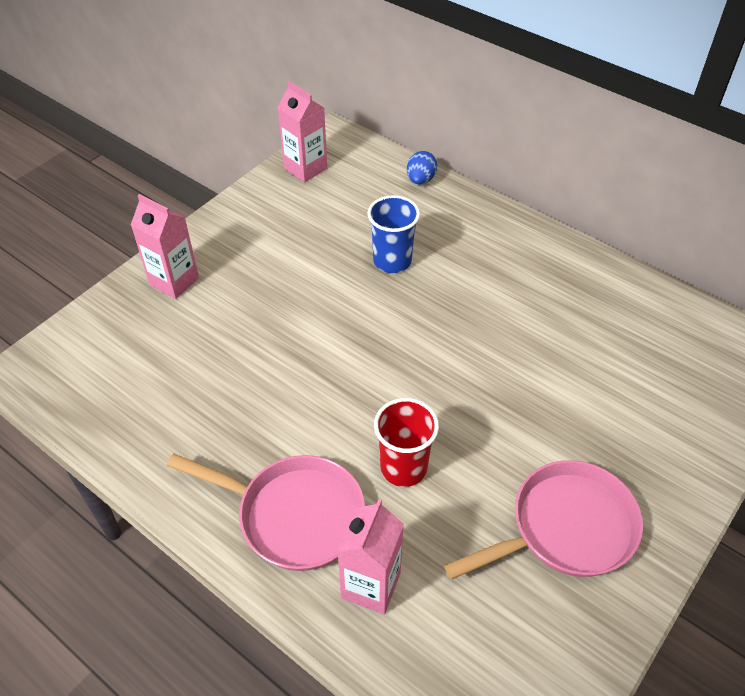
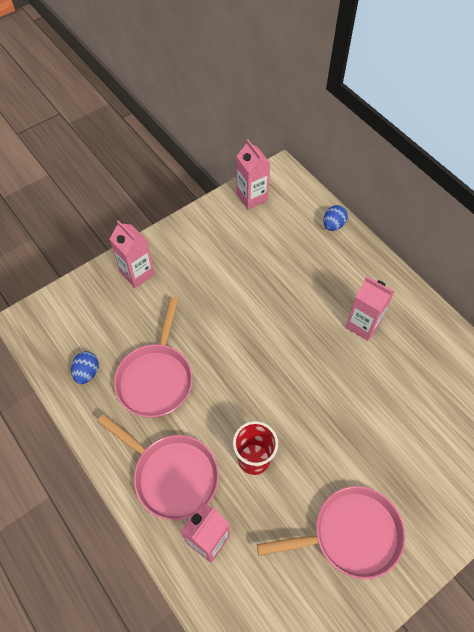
camera: 15 degrees right, 10 degrees up
blue cup [367,195,420,273] -> none
none -> blue egg [71,351,99,384]
none -> pink pan [114,297,193,418]
none -> pink carton [345,276,395,341]

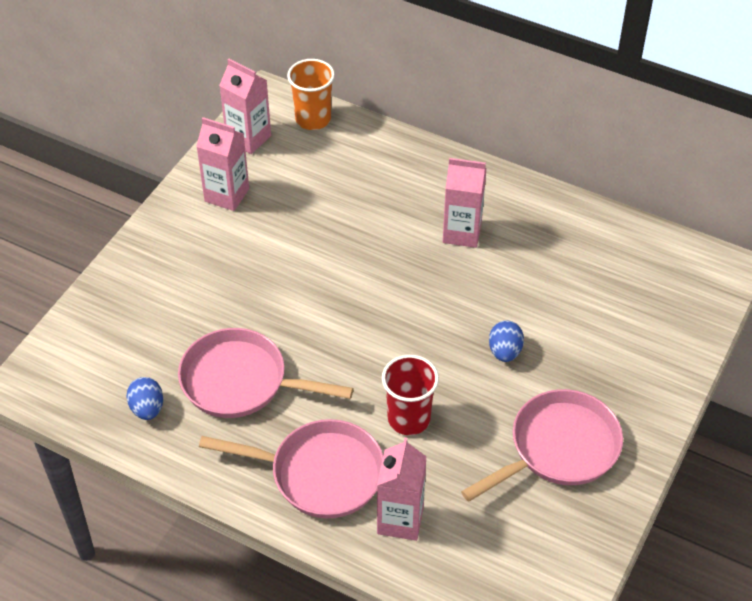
camera: 25 degrees left, 10 degrees down
pink carton [110,220,155,288] -> pink carton moved to [196,117,249,211]
pink pan [114,297,193,418] -> pink pan turned 120 degrees clockwise [178,328,354,418]
blue egg [323,205,348,231] -> blue egg moved to [489,321,524,362]
none -> orange cup [287,59,335,130]

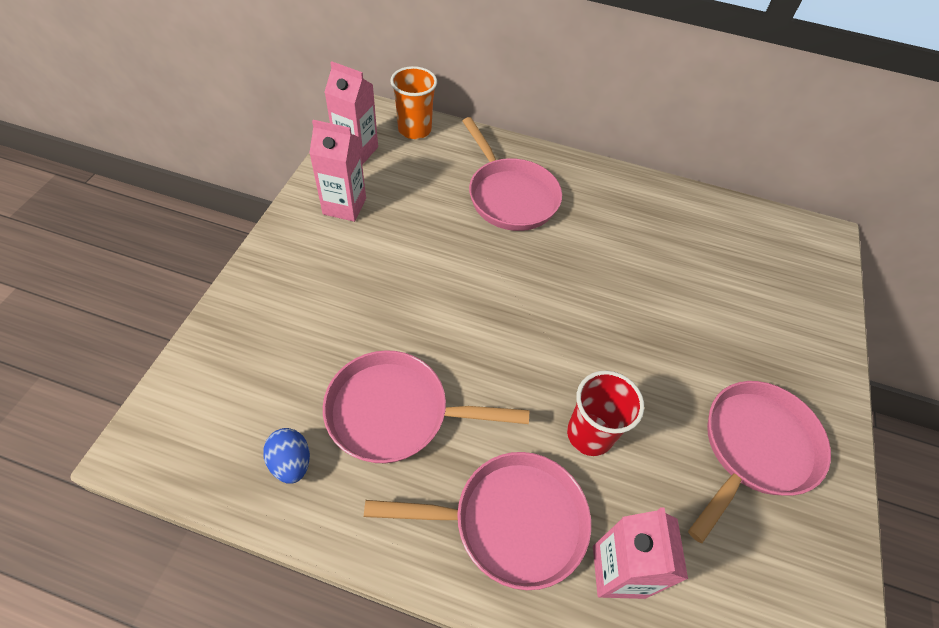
camera: 15 degrees left, 5 degrees up
pink carton [443,158,486,248] -> none
blue egg [489,321,524,362] -> none
none -> pink pan [462,117,562,231]

